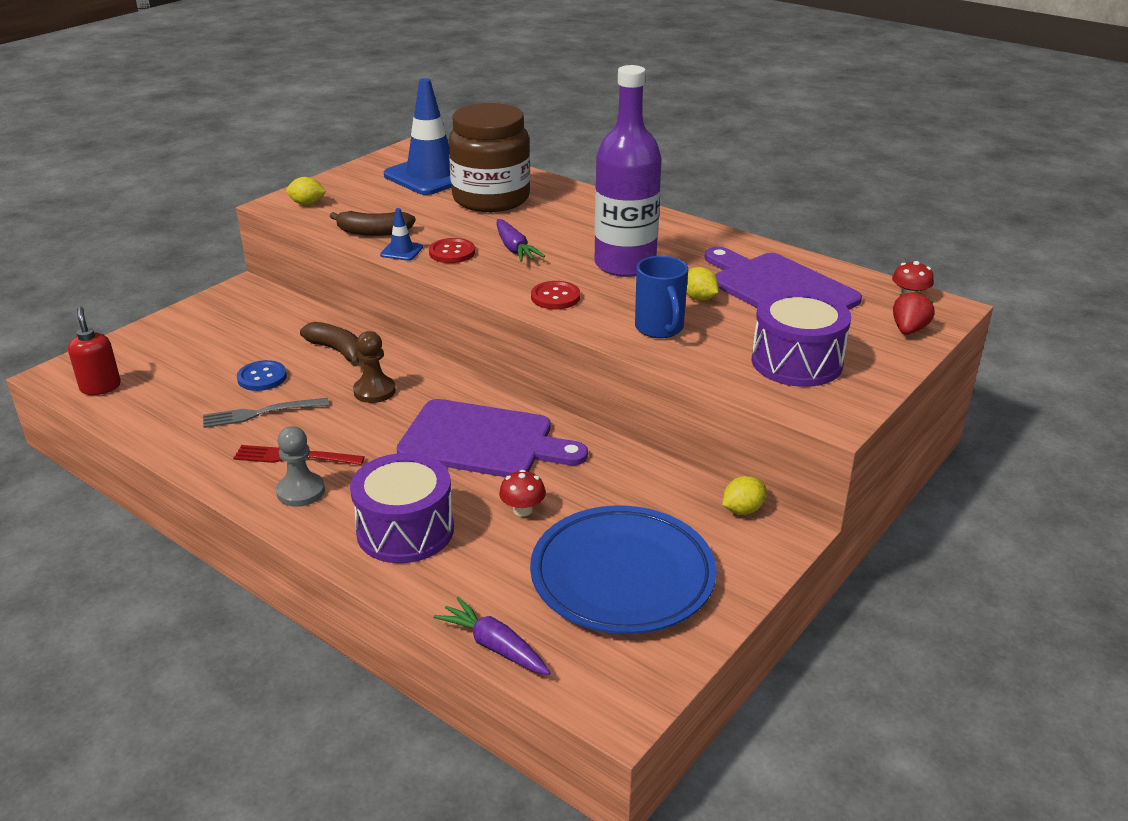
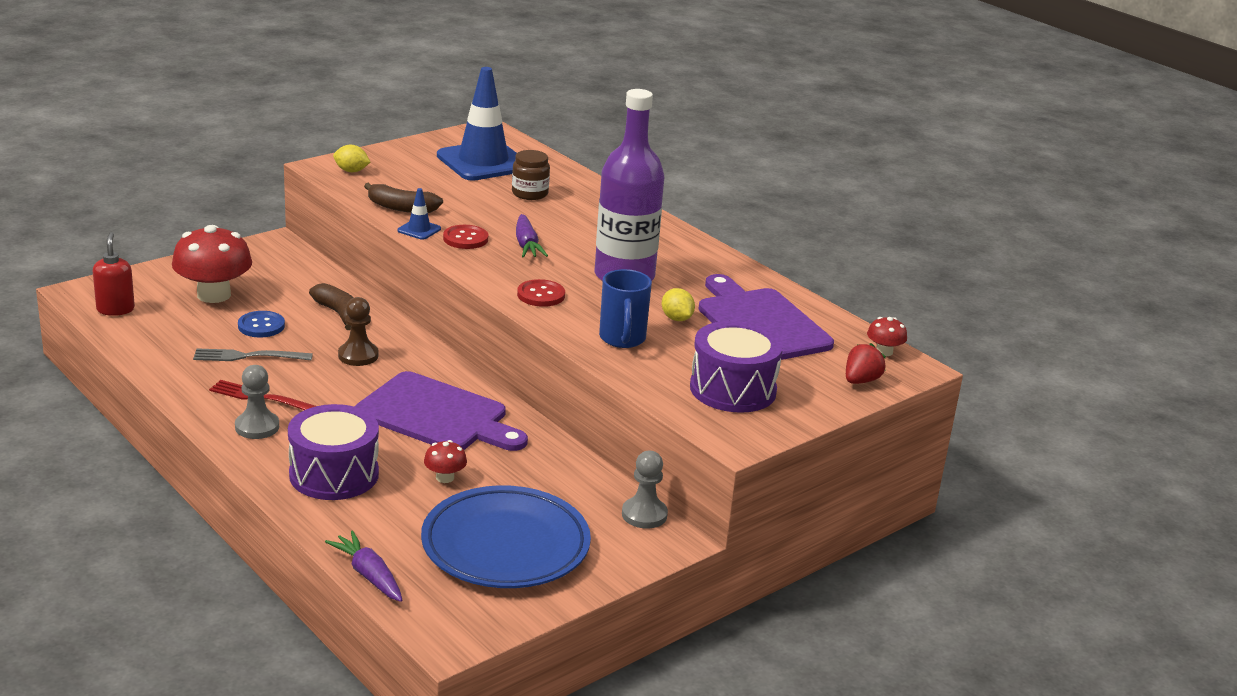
camera: 10 degrees right, 5 degrees down
brown jar [449,103,530,212] -> brown jar [512,150,550,200], size x0.47
yellow lemon [723,476,766,515] -> grey pawn [622,451,668,529]
none -> red mushroom [172,225,252,303]

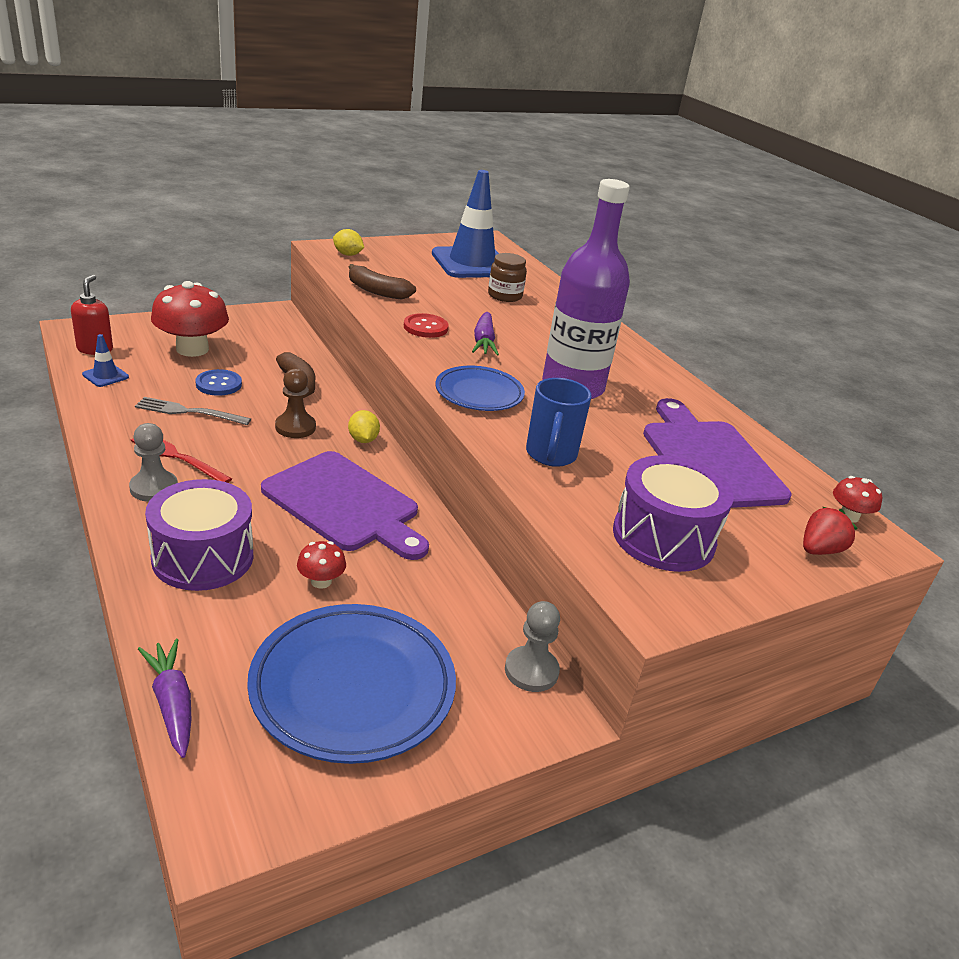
camera: 10 degrees right, 5 degrees up
blue traffic cone [397,188,441,240] -> blue traffic cone moved to [82,334,129,387]
red button [517,279,565,307] -> blue plate [435,366,525,411]
yellow lemon [662,288,695,321] -> yellow lemon moved to [348,410,380,443]

